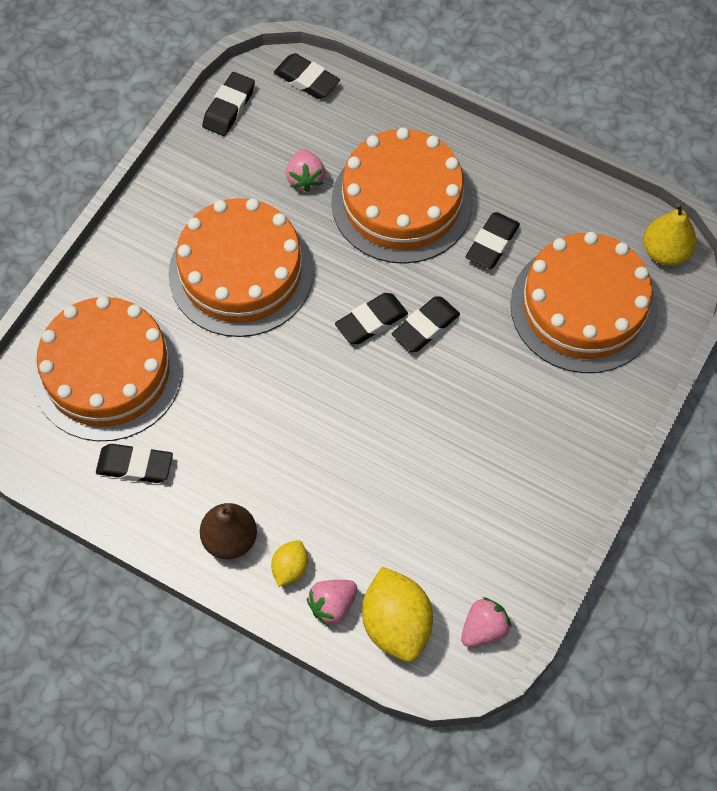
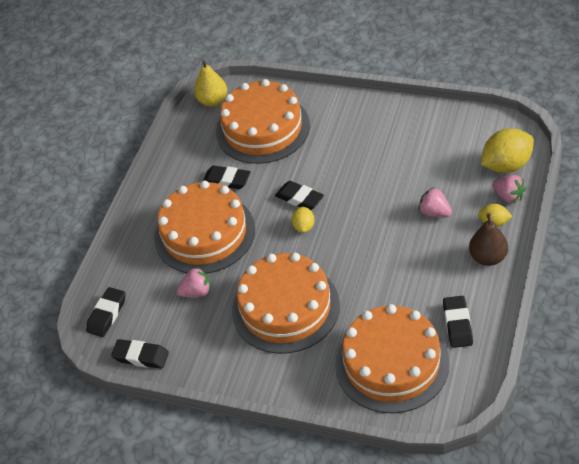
camera: 95 degrees left, 15 degrees down
black eraser [335,293,408,344] -> yellow lemon [292,207,315,233]
pink strawberry [461,597,511,647] -> pink strawberry moved to [418,187,452,217]

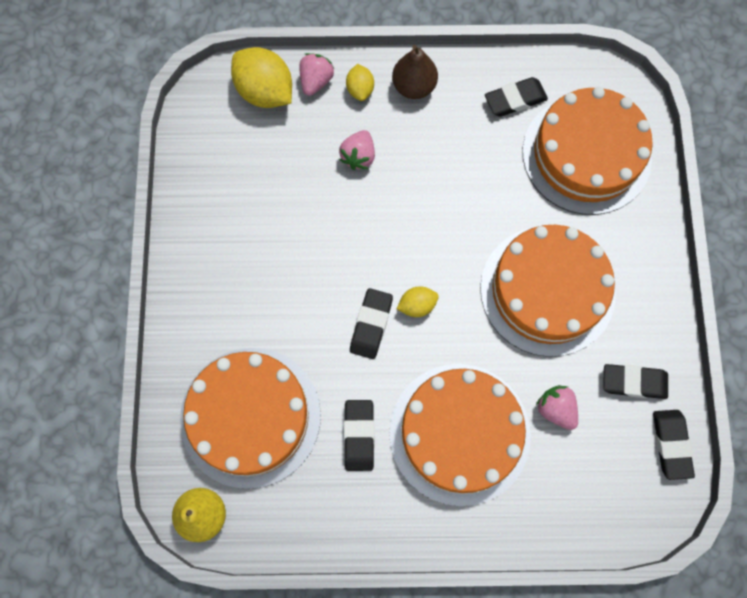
camera: 115 degrees left, 25 degrees up
black eraser [86,287,126,337] -> black eraser moved to [603,364,668,399]

